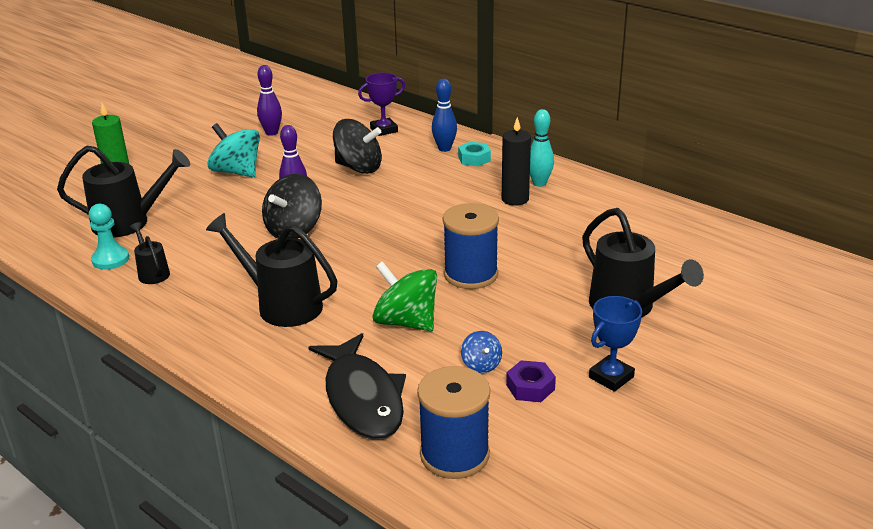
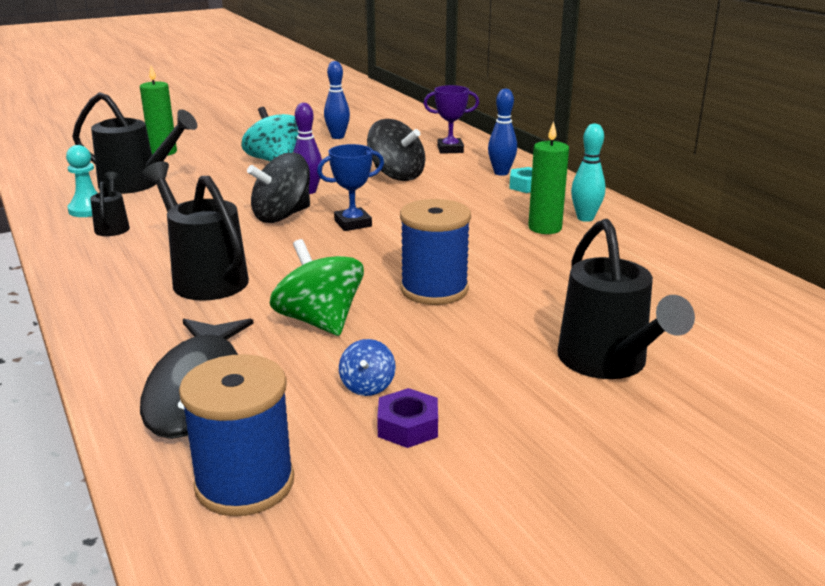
camera: 20 degrees right, 5 degrees down
purple bowling pin [257,65,282,136] -> blue bowling pin [324,61,350,139]
black candle [502,117,531,206] -> green candle [528,121,569,234]
blue trophy [589,296,642,392] -> blue trophy moved to [317,144,384,231]

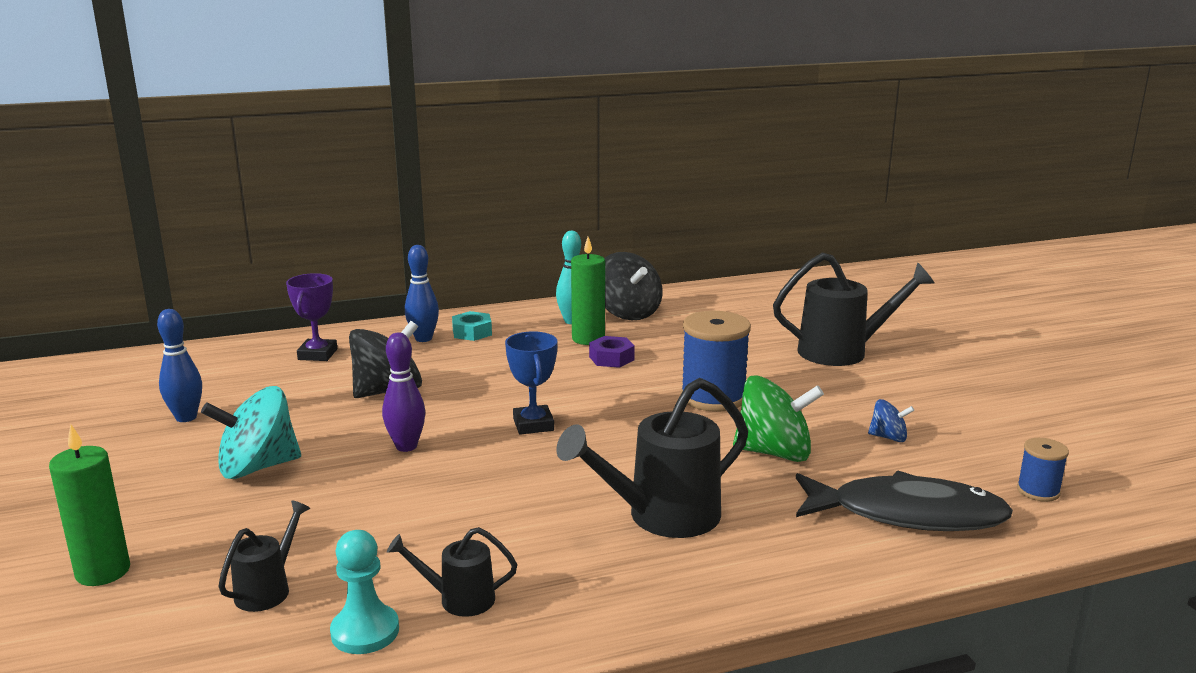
camera: 80 degrees left, 5 degrees down
black watering can [72,92,197,194] -> black watering can [218,500,310,612], size x0.52
blue spool [179,354,294,516] -> blue spool [1017,438,1069,502], size x0.52
black spinning top [247,153,310,223] -> black spinning top moved to [604,252,663,320]
green spinning top [270,239,364,336] -> green spinning top turned 150 degrees counterclockwise [733,375,824,462]
purple nut [377,388,438,448] -> purple nut moved to [589,336,635,368]

